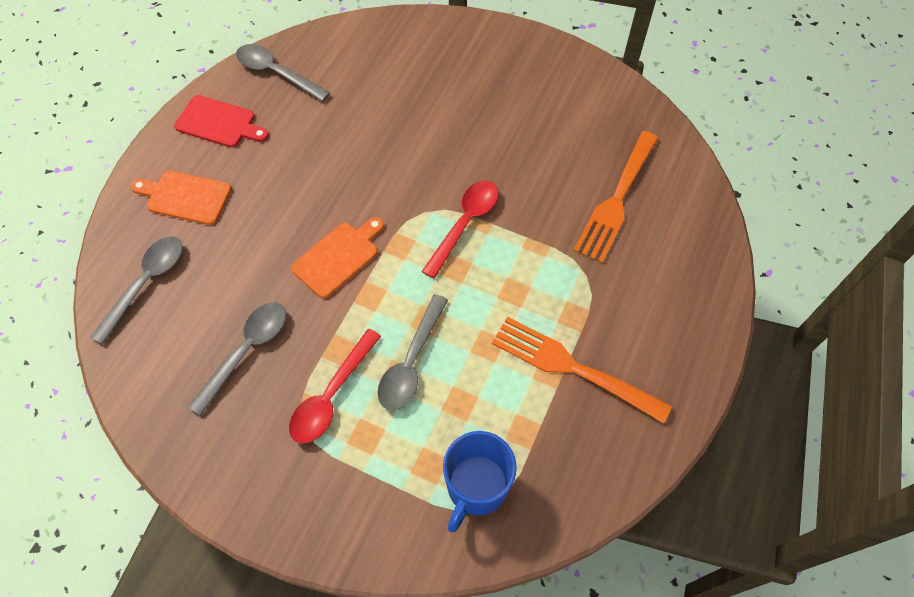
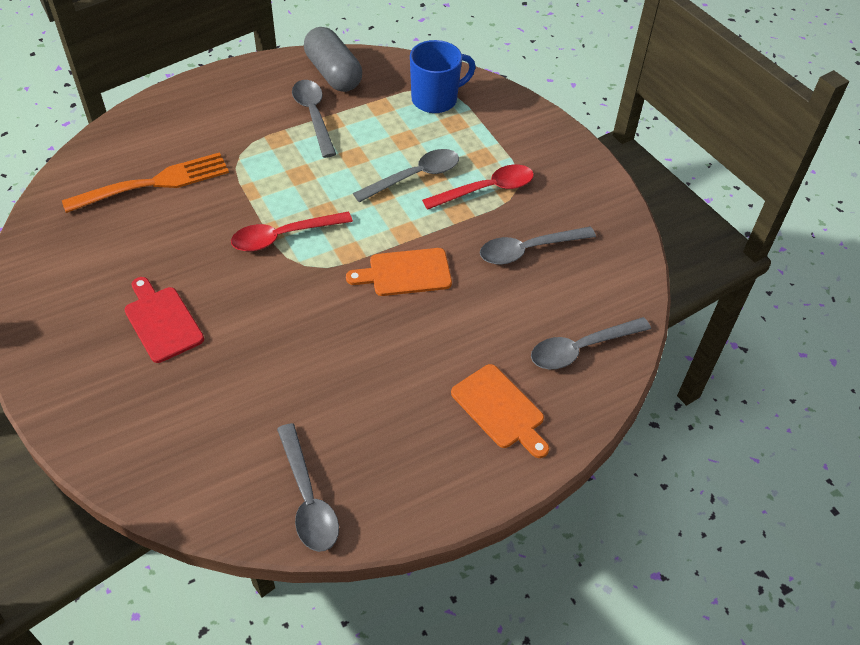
camera: 145 degrees left, 10 degrees down
red cutting board [174,95,269,148] -> red cutting board moved to [124,277,204,363]
orange fork [492,317,672,424] -> grey spoon [292,80,336,158]
none -> grey capsule [304,27,362,92]

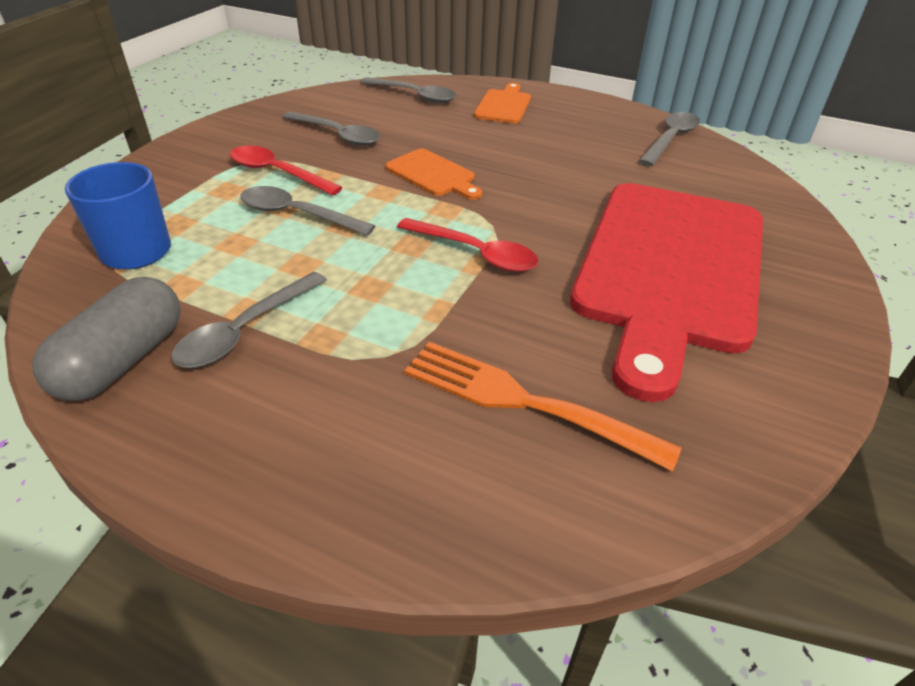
camera: 125 degrees left, 10 degrees down
red cutting board [124,277,204,363] -> red cutting board [570,183,763,402], size x2.47

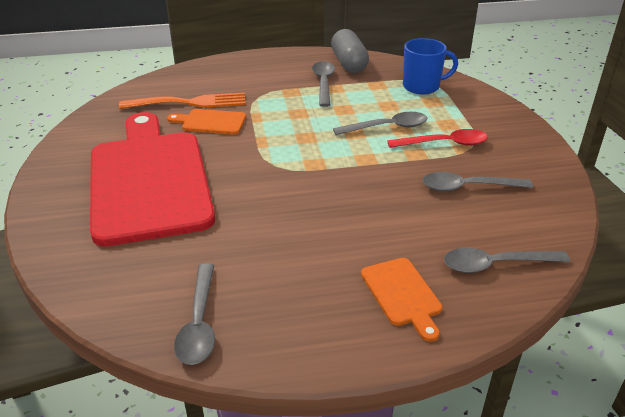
camera: 145 degrees right, 5 degrees down
orange cutting board [385,148,482,200] -> orange cutting board moved to [167,109,246,135]
red spoon [397,218,539,272] -> none

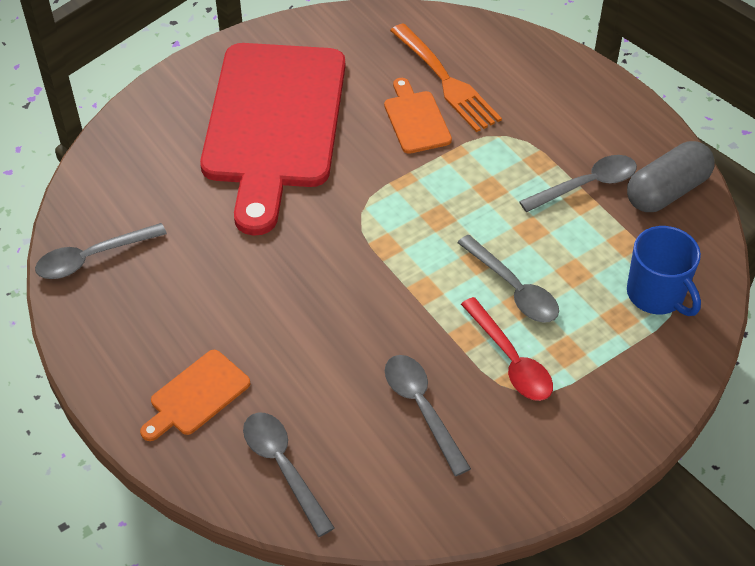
camera: 65 degrees right, 15 degrees up
red cutting board [90,112,215,246] -> red cutting board turned 135 degrees clockwise [200,43,345,235]

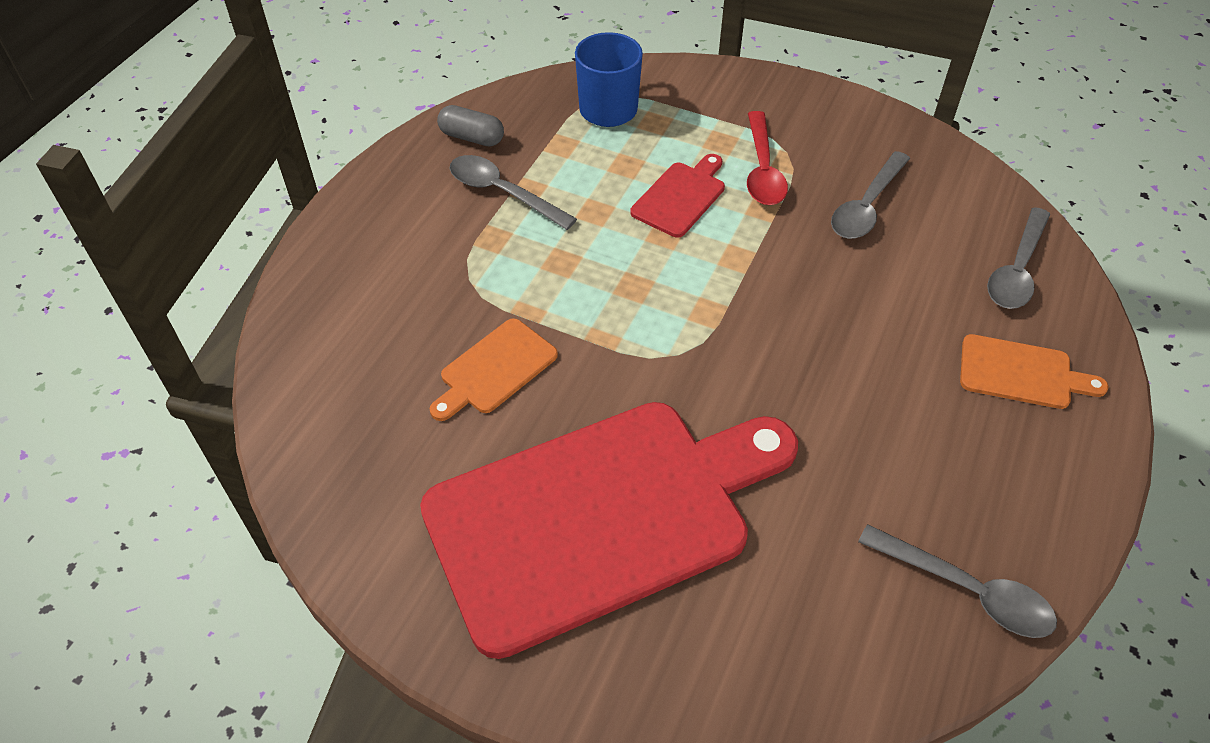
camera: 120 degrees left, 0 degrees up
orange fork [390,23,502,132] -> none
grey spoon [457,235,559,322] -> red cutting board [630,154,725,238]
red spoon [461,297,553,401] -> red spoon turned 150 degrees clockwise [747,111,788,205]
grey capsule [627,141,715,212] -> grey capsule [437,105,504,147], size x0.62

